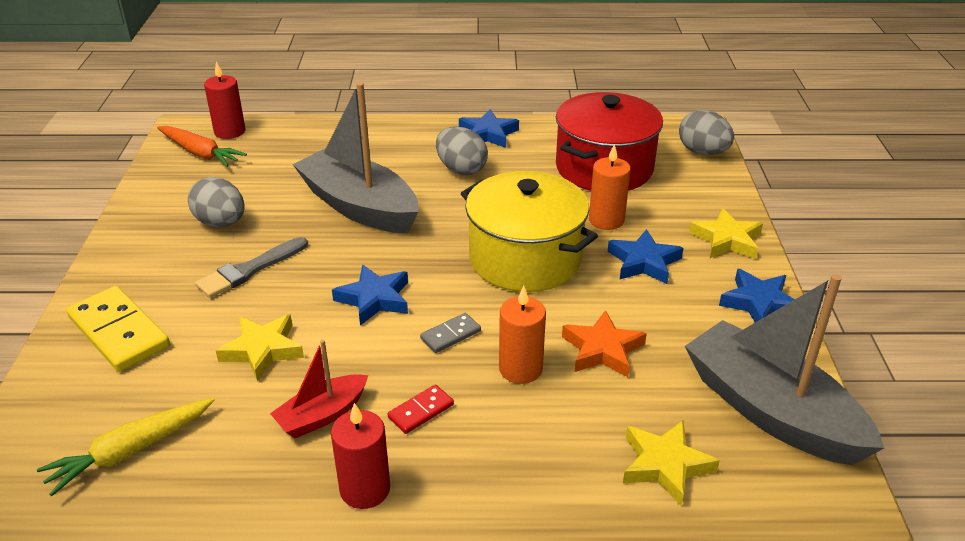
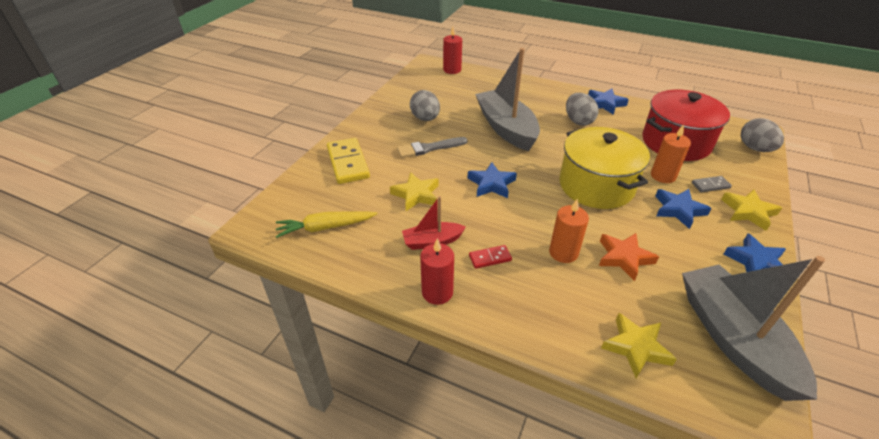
camera: 25 degrees right, 5 degrees up
orange carrot [157,126,247,167] -> none
grey domino [420,313,481,353] -> grey domino moved to [692,176,732,193]

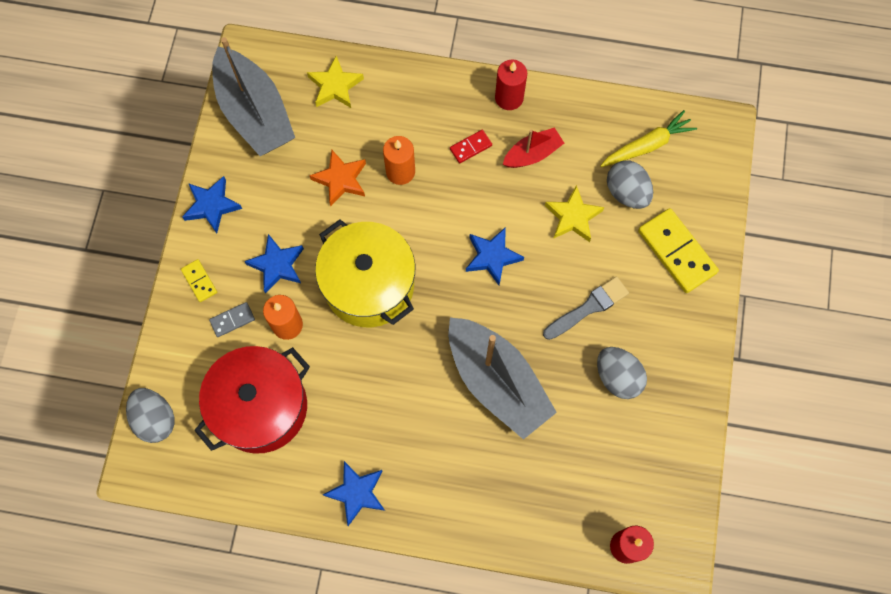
camera: 165 degrees right, 30 degrees up
grey egg [566,93,598,126] -> grey egg moved to [607,160,653,209]
yellow star [721,189,782,231] -> yellow domino [181,259,217,302]

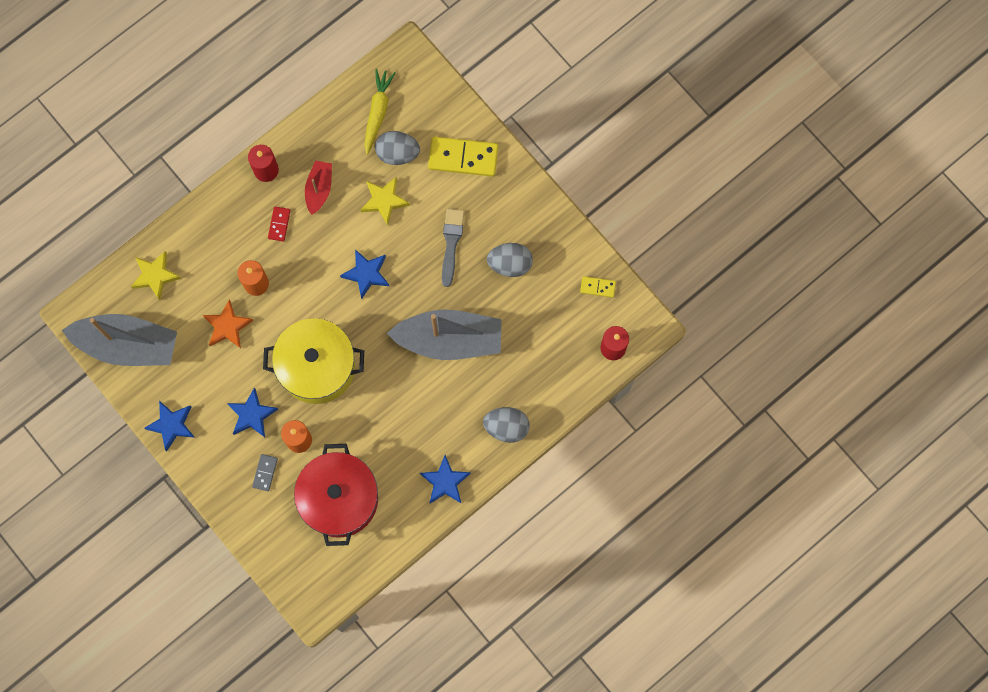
camera: 50 degrees left, 5 degrees up
grey egg [126,388,175,443] -> grey egg moved to [483,407,530,443]
yellow domino [181,259,217,302] -> yellow domino moved to [580,276,616,298]

